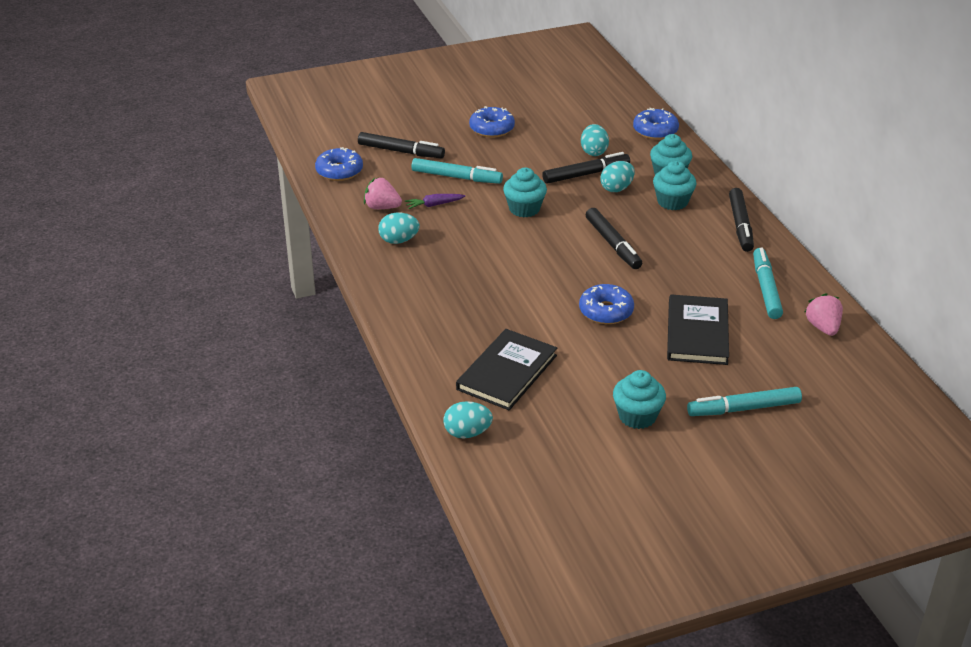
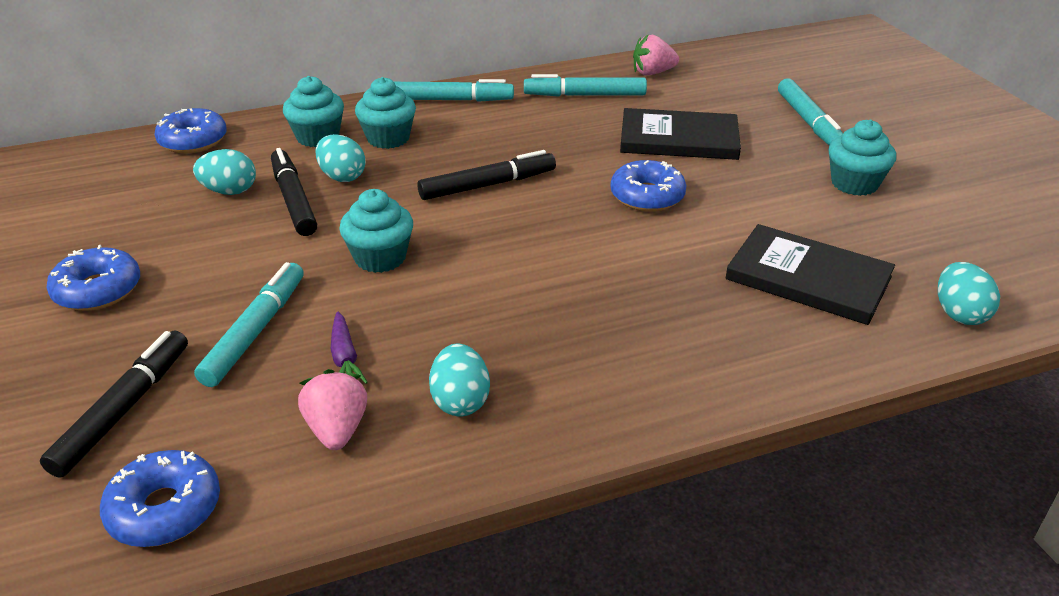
camera: 90 degrees left, 0 degrees up
pink strawberry [364,177,402,209] -> pink strawberry turned 150 degrees clockwise [298,369,367,450]
black marker [729,188,754,252] -> turquoise marker [395,79,514,102]

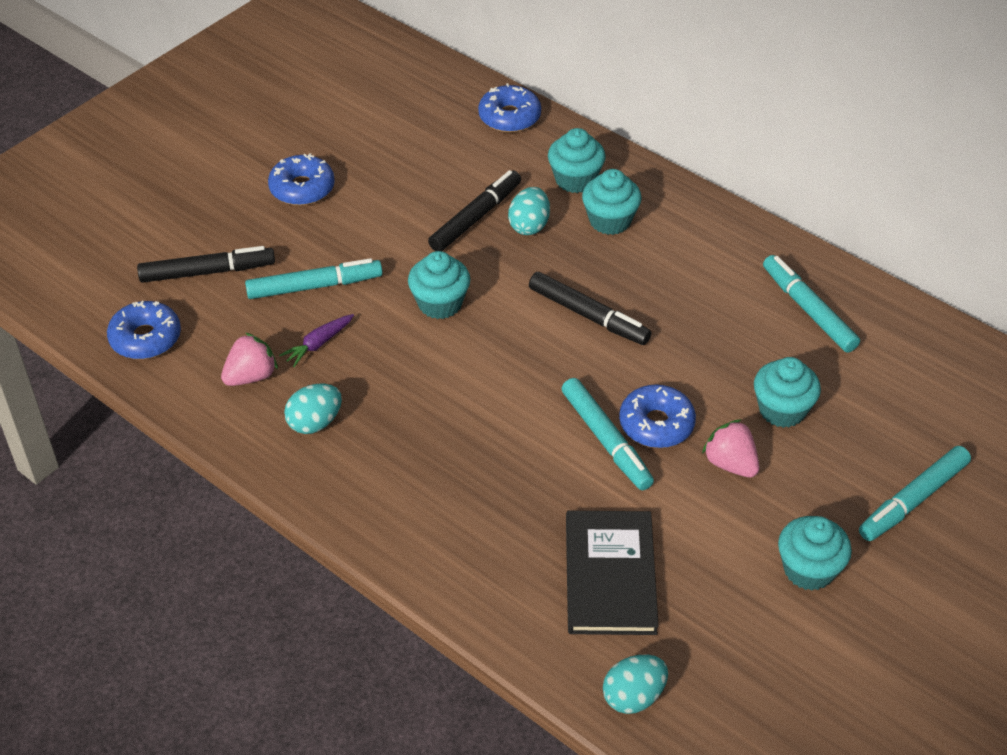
camera: 60 degrees right, 10 degrees up
turquoise egg [193,149,256,195] -> none
turquoise marker [395,79,514,102] -> turquoise marker moved to [561,378,654,490]
black book [620,108,741,160] -> turquoise cupcake [754,357,821,428]
pink strawberry [633,34,679,75] -> pink strawberry moved to [702,419,759,477]

